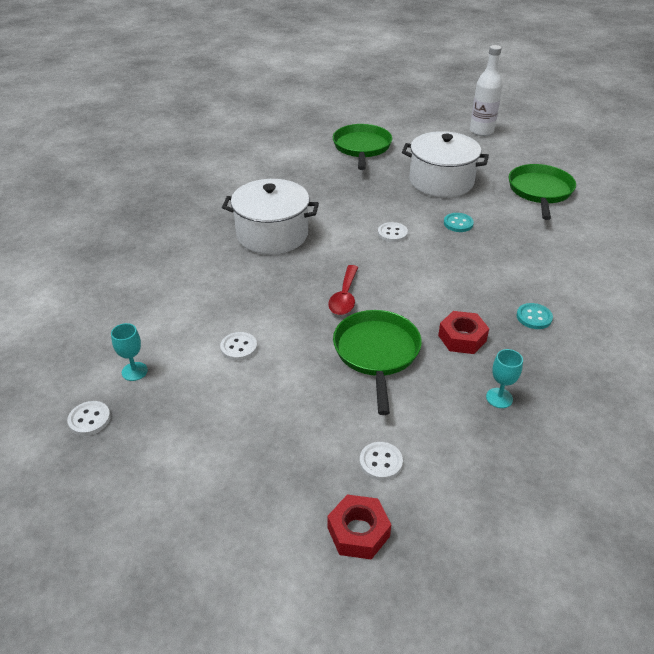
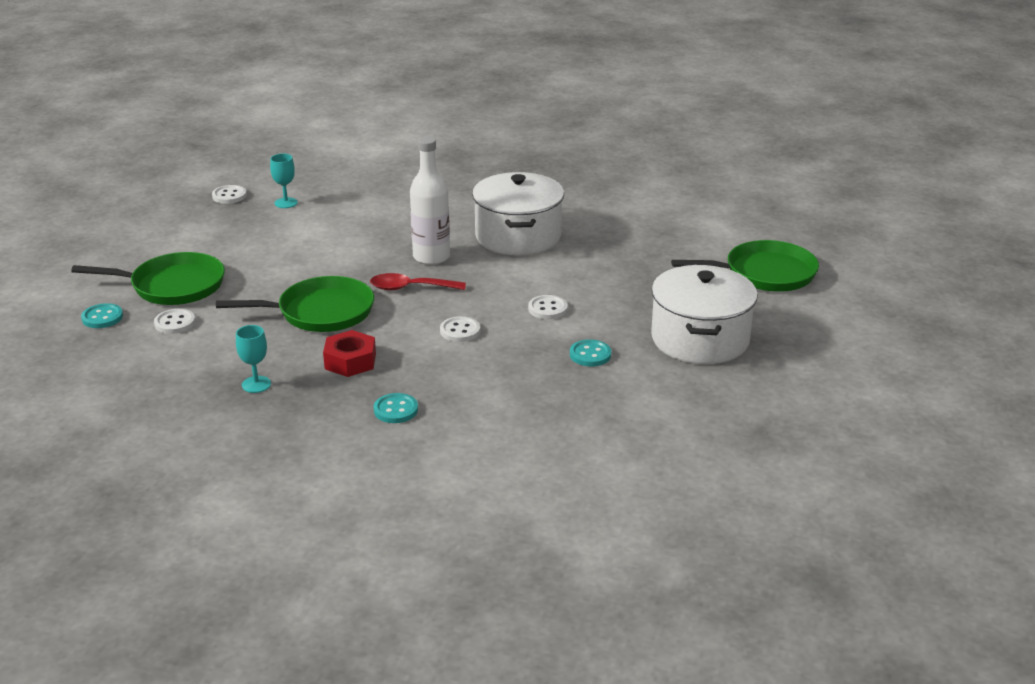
camera: 80 degrees right, 10 degrees down
white button [220,332,257,361] -> white button moved to [440,316,480,342]
red nut [328,494,391,560] -> turquoise button [81,303,123,328]
white bottle [470,45,502,136] -> white bottle moved to [410,137,450,265]
green pan [509,164,576,220] -> green pan moved to [71,252,225,305]

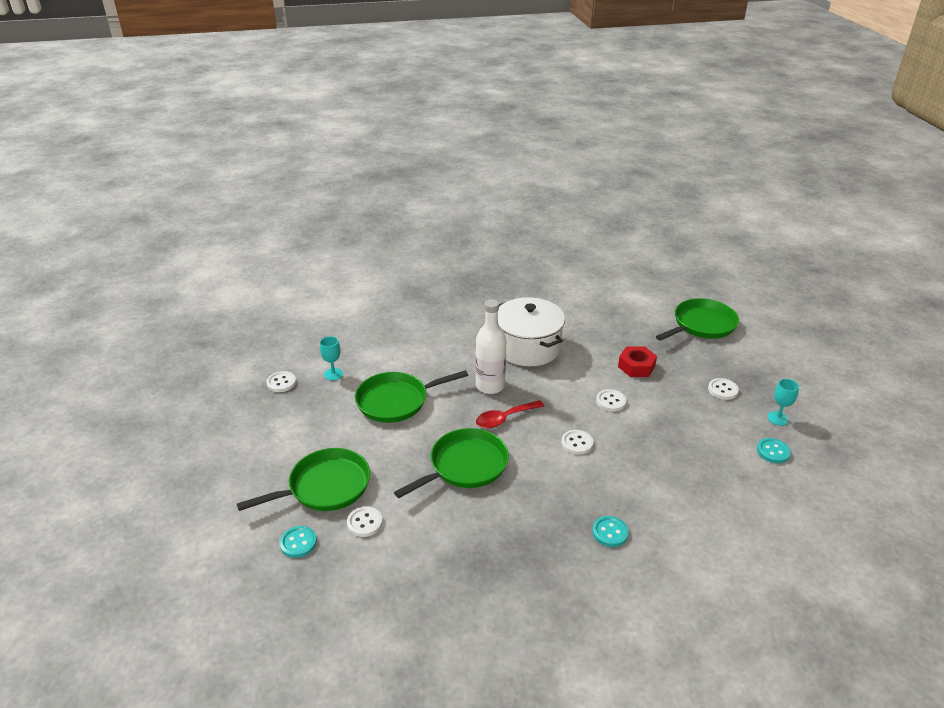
camera: 30 degrees left, 5 degrees up
turquoise goblet [236,325,271,393] -> turquoise goblet moved to [768,379,799,426]
red nut [323,330,376,377] -> red nut moved to [618,346,657,377]
turquoise button [570,339,611,366] -> turquoise button moved to [757,438,791,463]
white pot [651,265,758,364] -> white button [708,378,739,400]
none -> green pan [355,370,468,423]

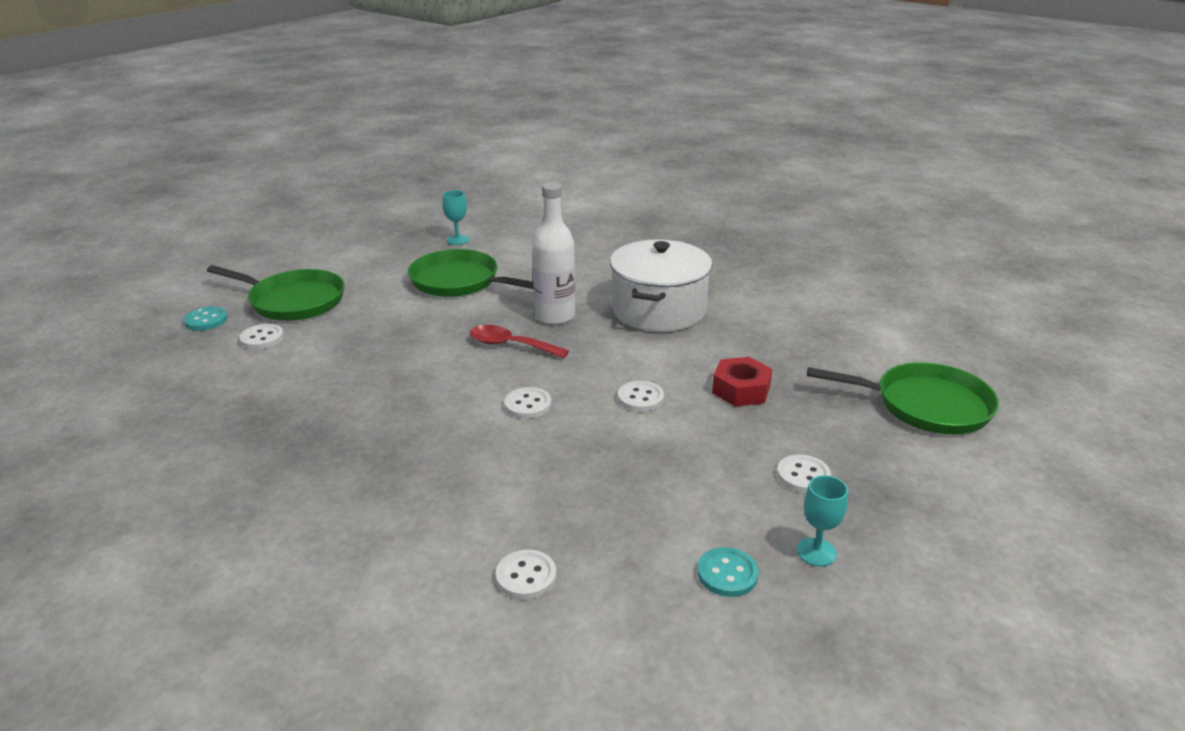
camera: 50 degrees right, 5 degrees down
white button [266,371,296,392] -> white button moved to [496,550,556,600]
green pan [394,428,509,498] -> none
turquoise button [592,516,629,547] -> none

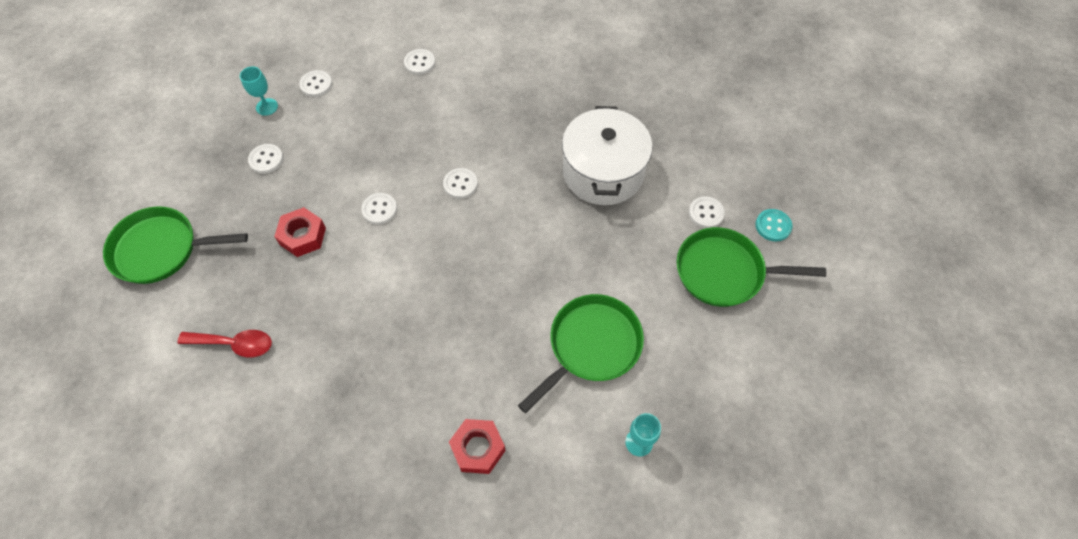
camera: 165 degrees right, 30 degrees up
green pan [408,249,533,297] -> green pan turned 60 degrees counterclockwise [518,294,644,413]
red spoon [470,325,569,358] -> red spoon moved to [177,330,272,357]
white bottle [532,182,575,325] -> none
white pot [610,240,712,332] -> white pot moved to [562,106,653,205]
turquoise button [697,547,758,597] -> white button [299,70,332,97]
none -> red nut [449,419,506,474]

